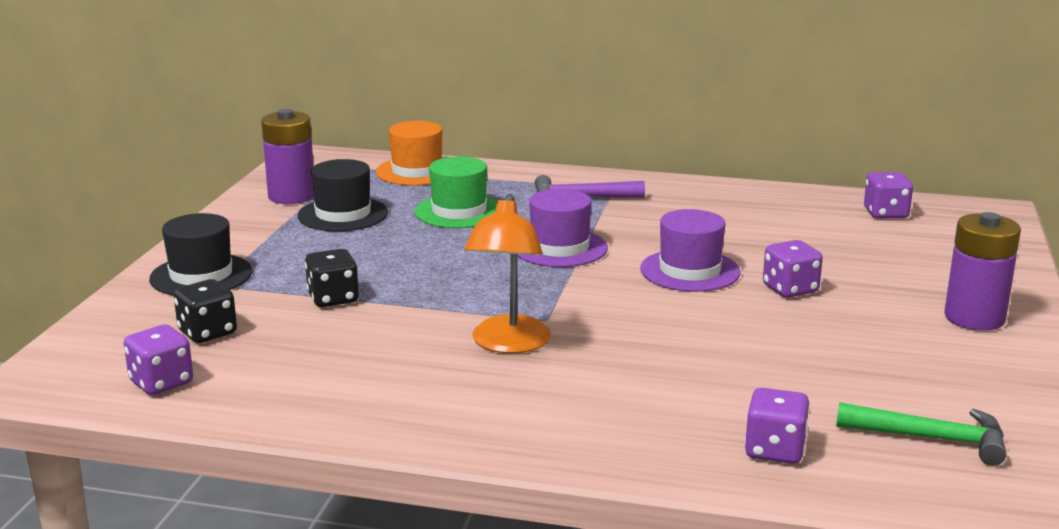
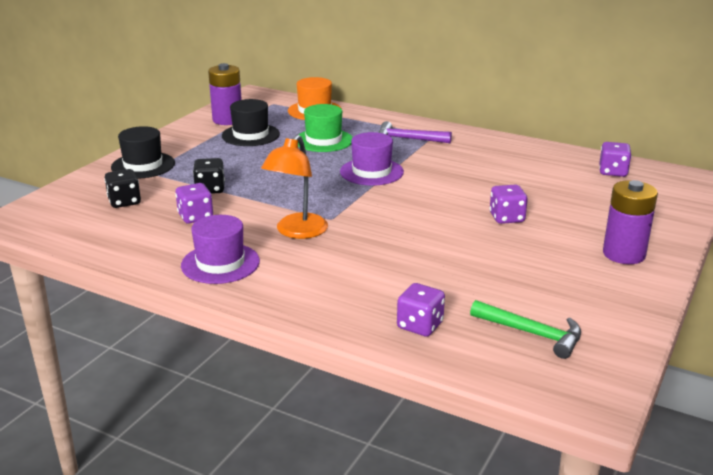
camera: 15 degrees right, 5 degrees up
purple dice [124,324,193,395] -> purple dice moved to [175,183,213,224]
purple hat [640,209,741,292] -> purple hat moved to [181,215,260,284]

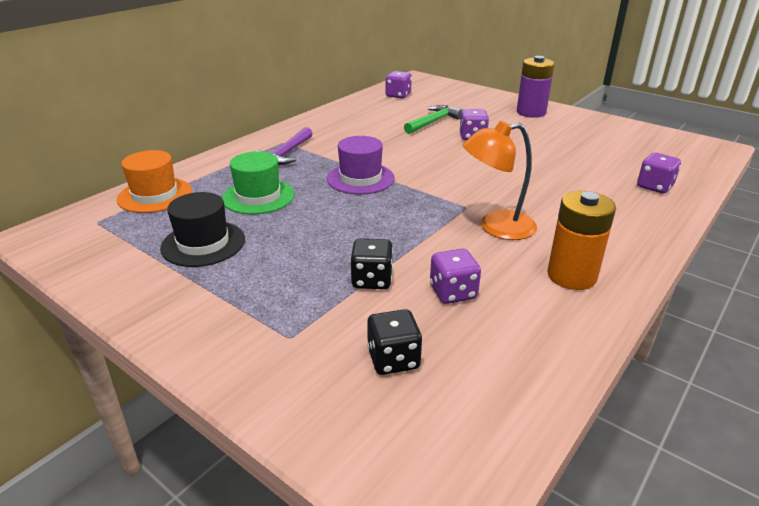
camera: 80 degrees left, 5 degrees up
black hat [111,126,175,179] -> none
purple hat [181,215,260,284] -> orange battery [548,191,616,290]
purple battery [208,63,242,125] -> none
orange lamp [261,134,328,239] -> orange lamp turned 135 degrees clockwise [462,121,537,240]
green hammer [470,300,581,359] -> green hammer moved to [404,105,462,134]

